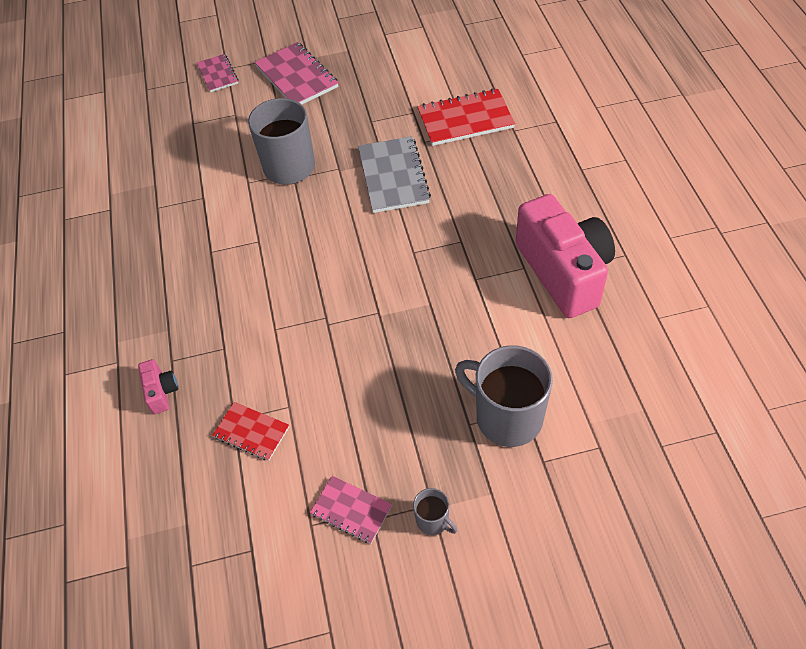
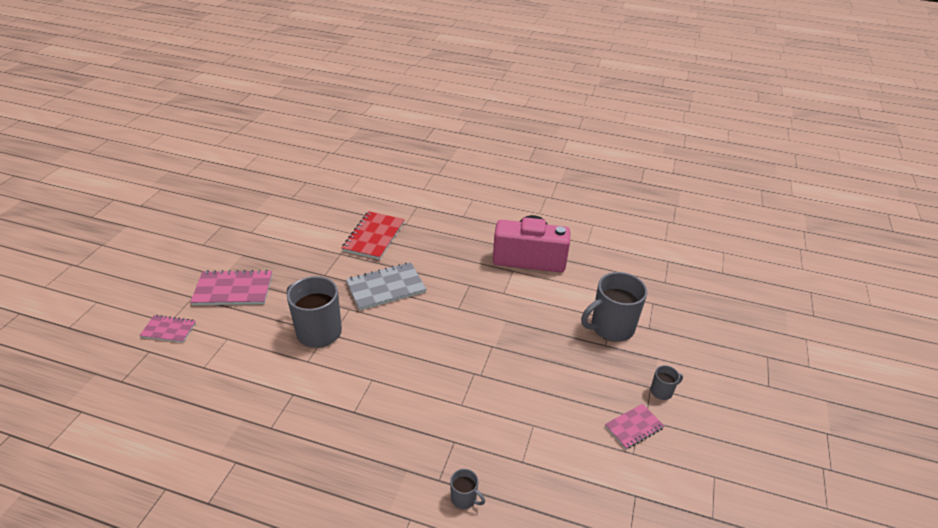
camera: 65 degrees left, 15 degrees down
pink camera [138,359,178,414] -> grey mug [450,469,485,509]
red notebook [212,402,289,461] -> none
grey notebook [358,136,431,213] -> grey notebook turned 45 degrees counterclockwise [346,262,426,311]

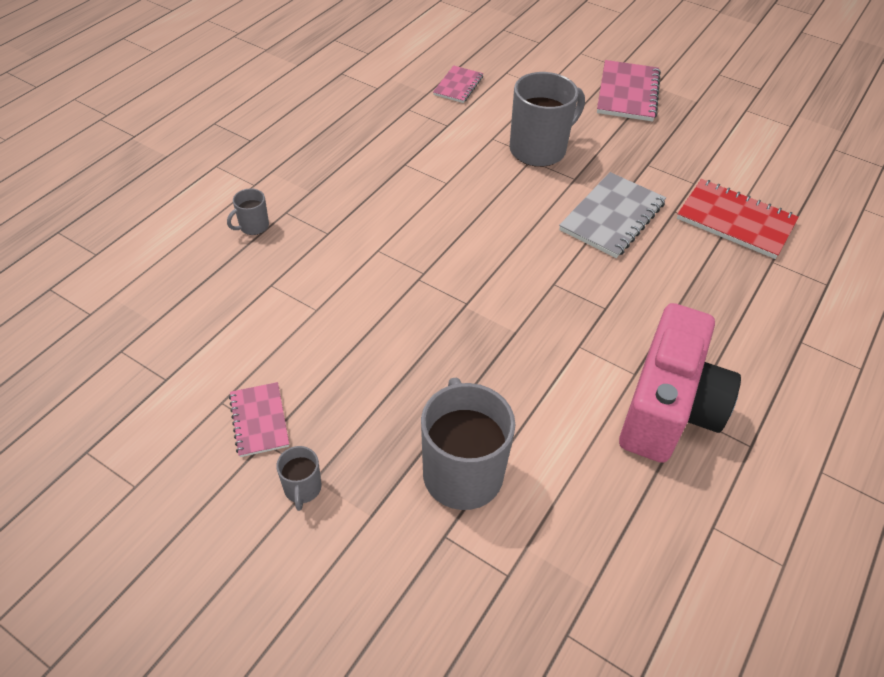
camera: 105 degrees right, 10 degrees up
pink notebook [139,315,196,343] -> pink notebook moved to [433,65,483,103]
grey notebook [346,262,426,311] -> grey notebook turned 45 degrees clockwise [559,172,666,258]

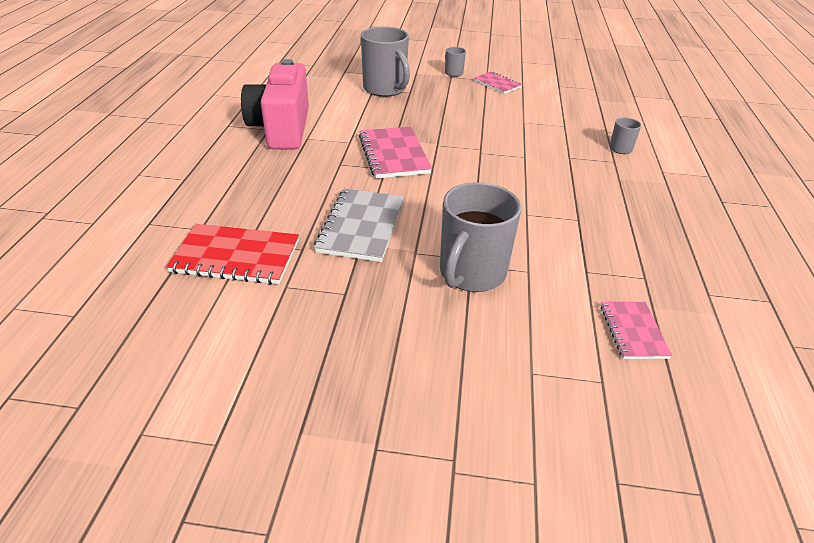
camera: 155 degrees right, 10 degrees down
pink notebook [597,60,661,122] -> pink notebook moved to [359,126,432,179]

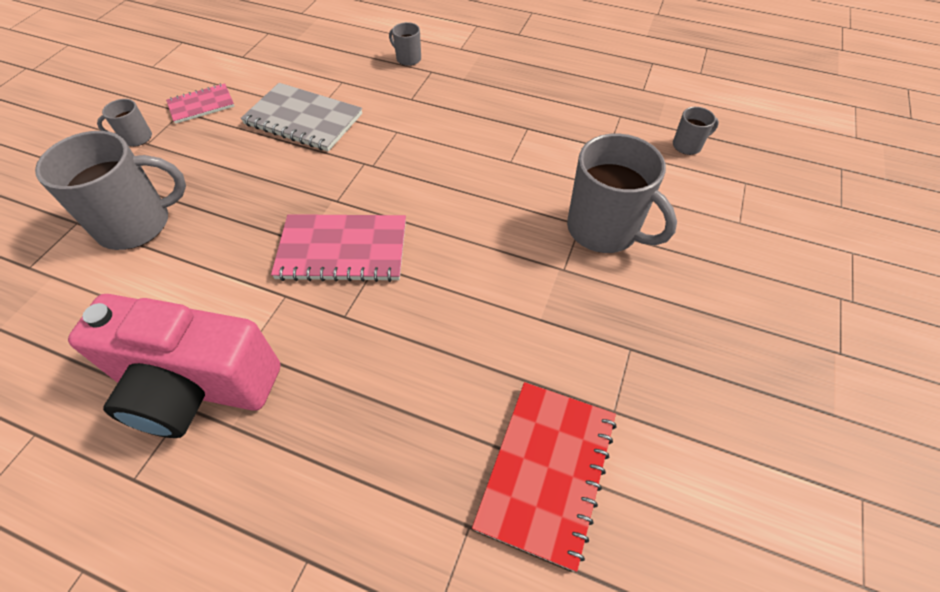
camera: 75 degrees left, 15 degrees up
grey notebook [314,188,404,262] -> grey notebook moved to [241,83,362,152]
pink notebook [601,302,672,359] -> grey mug [673,107,719,155]

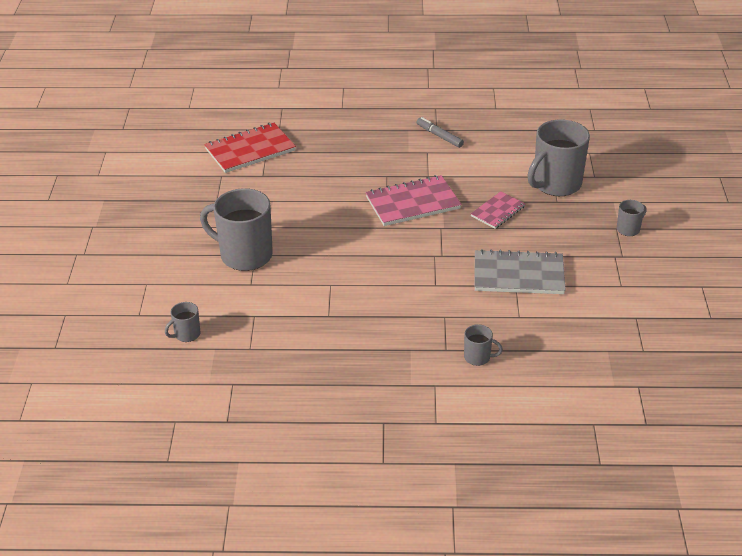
camera: 160 degrees right, 15 degrees down
pink camera [68,294,281,438] -> grey marker [416,117,464,148]
pink notebook [166,83,235,124] -> pink notebook moved to [471,191,525,229]
red notebook [472,382,617,572] -> red notebook turned 60 degrees clockwise [204,123,296,173]

